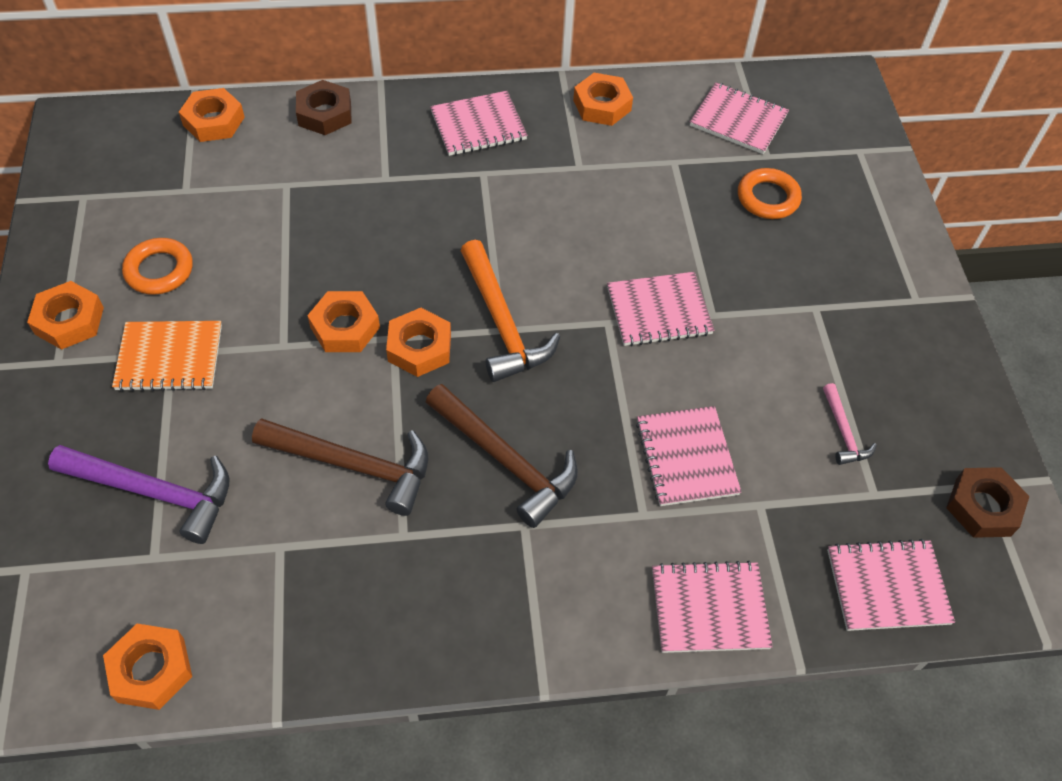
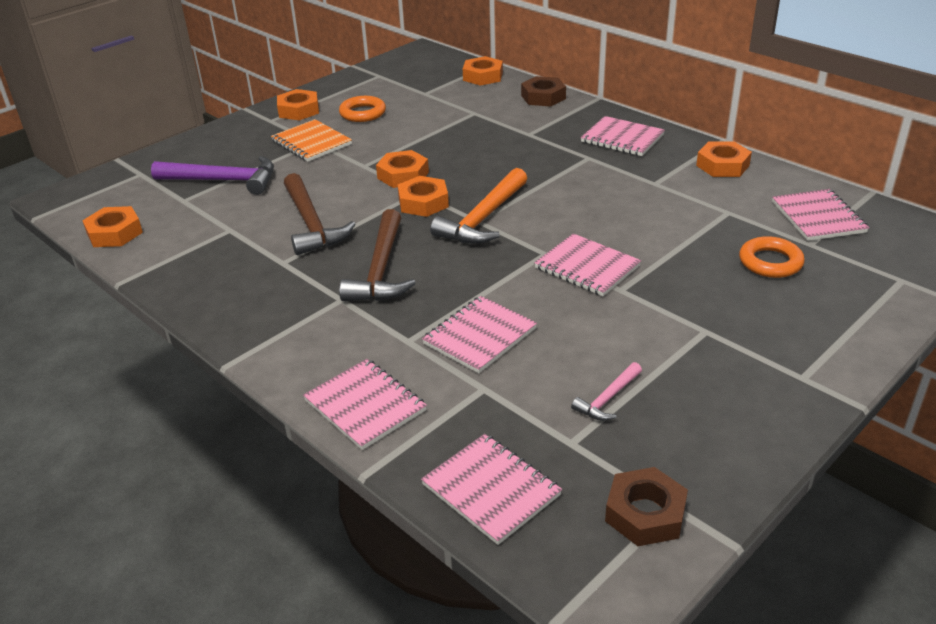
camera: 55 degrees right, 20 degrees down
purple hammer [48,445,230,544] -> purple hammer turned 60 degrees counterclockwise [151,156,274,195]

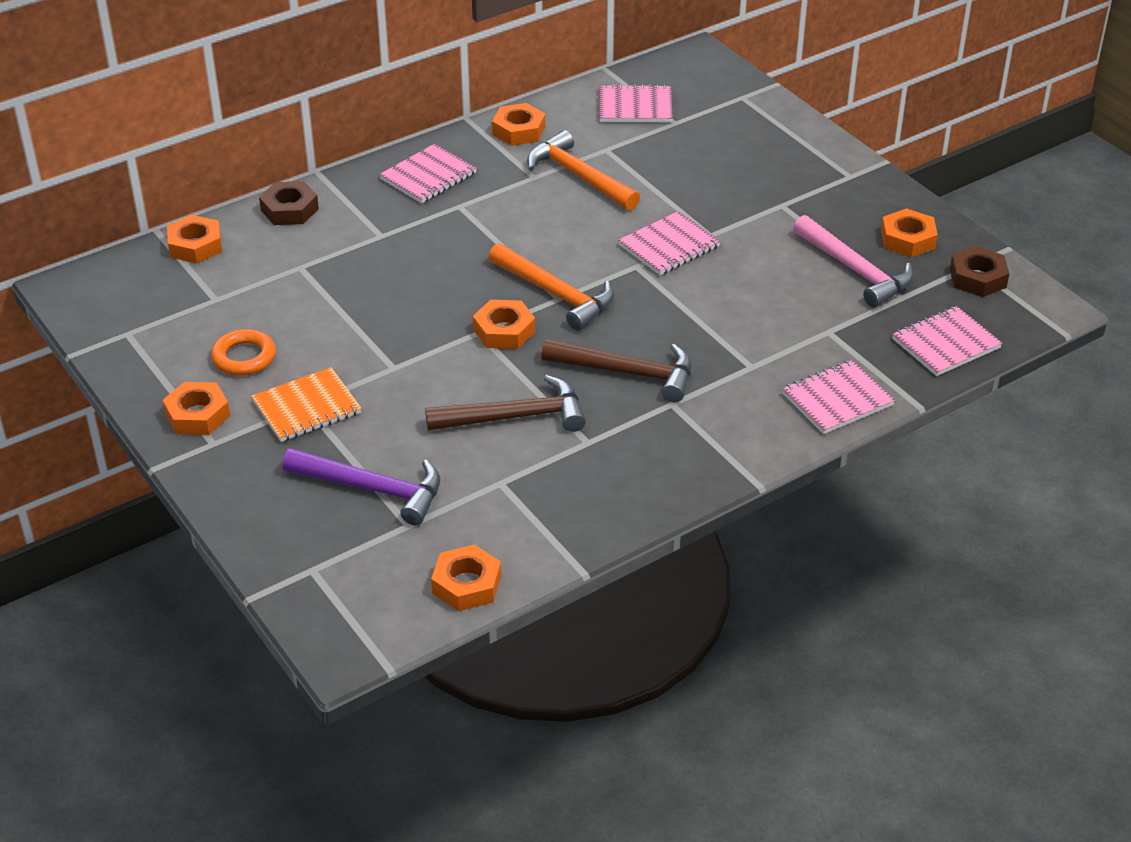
camera: 80 degrees left, 5 degrees up
purple hammer [151,156,274,195] -> purple hammer turned 90 degrees clockwise [282,448,440,525]
orange nut [376,150,429,188] -> orange nut moved to [881,208,938,258]
pink notebook [422,296,537,373] -> none
pink hammer [571,362,642,421] -> pink hammer [793,215,914,308], size x1.95
orange ring [739,236,805,278] -> none
none -> orange hammer [527,130,640,210]

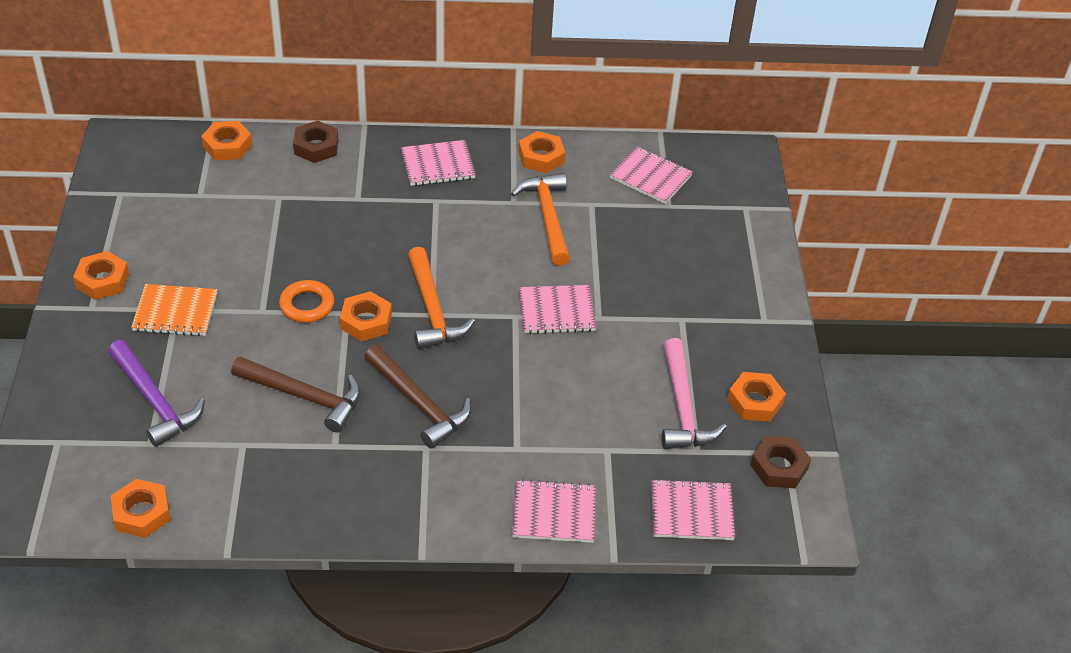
camera: 30 degrees right, 5 degrees up
orange ring [211,329,276,376] -> orange ring moved to [279,280,334,323]

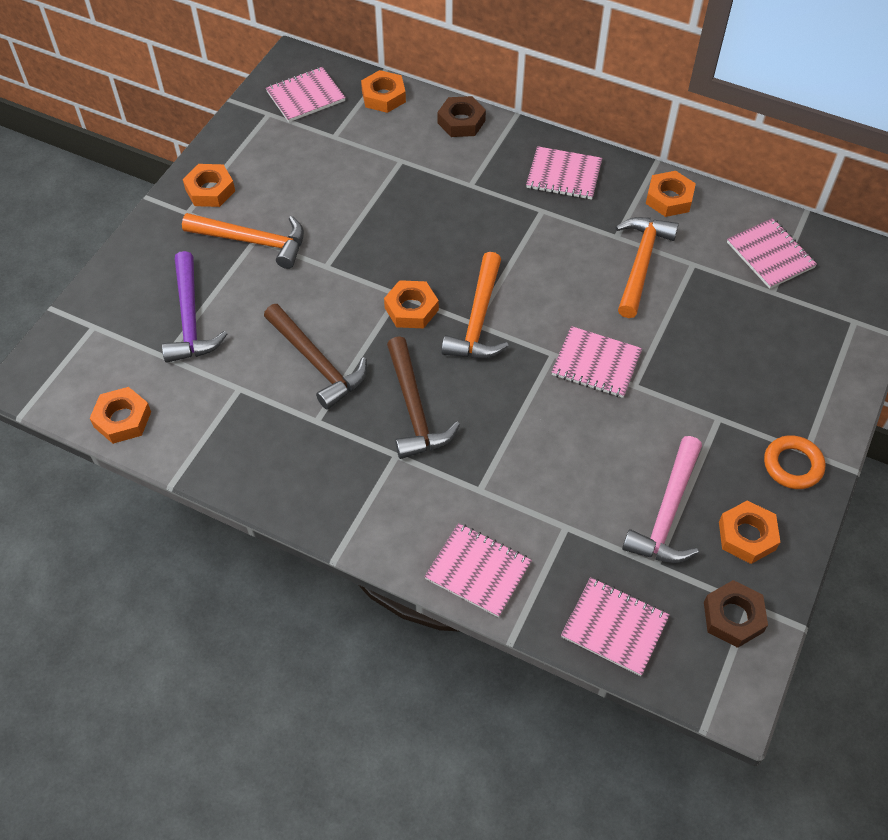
camera: 30 degrees right, 10 degrees up
orange notebook [131,284,217,336] -> orange hammer [182,213,304,269]
orange ring [279,280,334,323] -> orange ring moved to [764,435,825,489]
none -> pink notebook [266,67,346,122]

